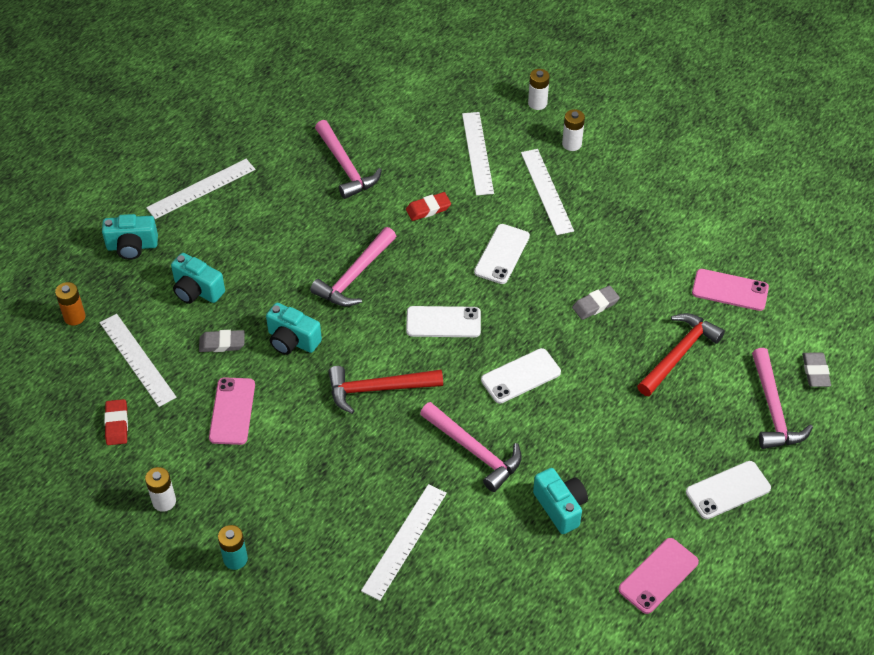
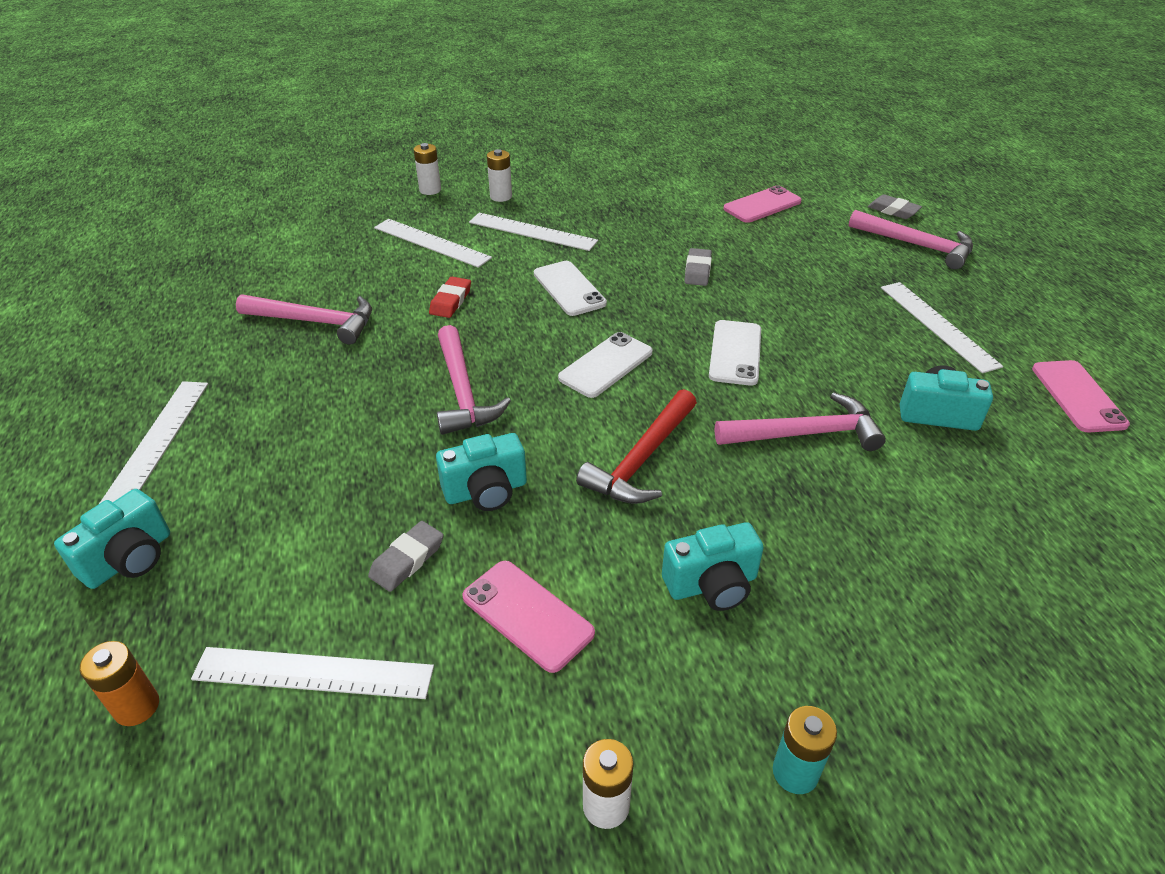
camera: 50 degrees left, 10 degrees down
red eraser [104,399,128,445] -> none
turquoise camera [171,253,225,304] -> turquoise camera moved to [662,522,764,611]
white ruler [361,484,447,601] -> white ruler moved to [881,282,1003,373]
red hammer [637,313,725,396] -> none
white phone [686,461,771,519] -> none

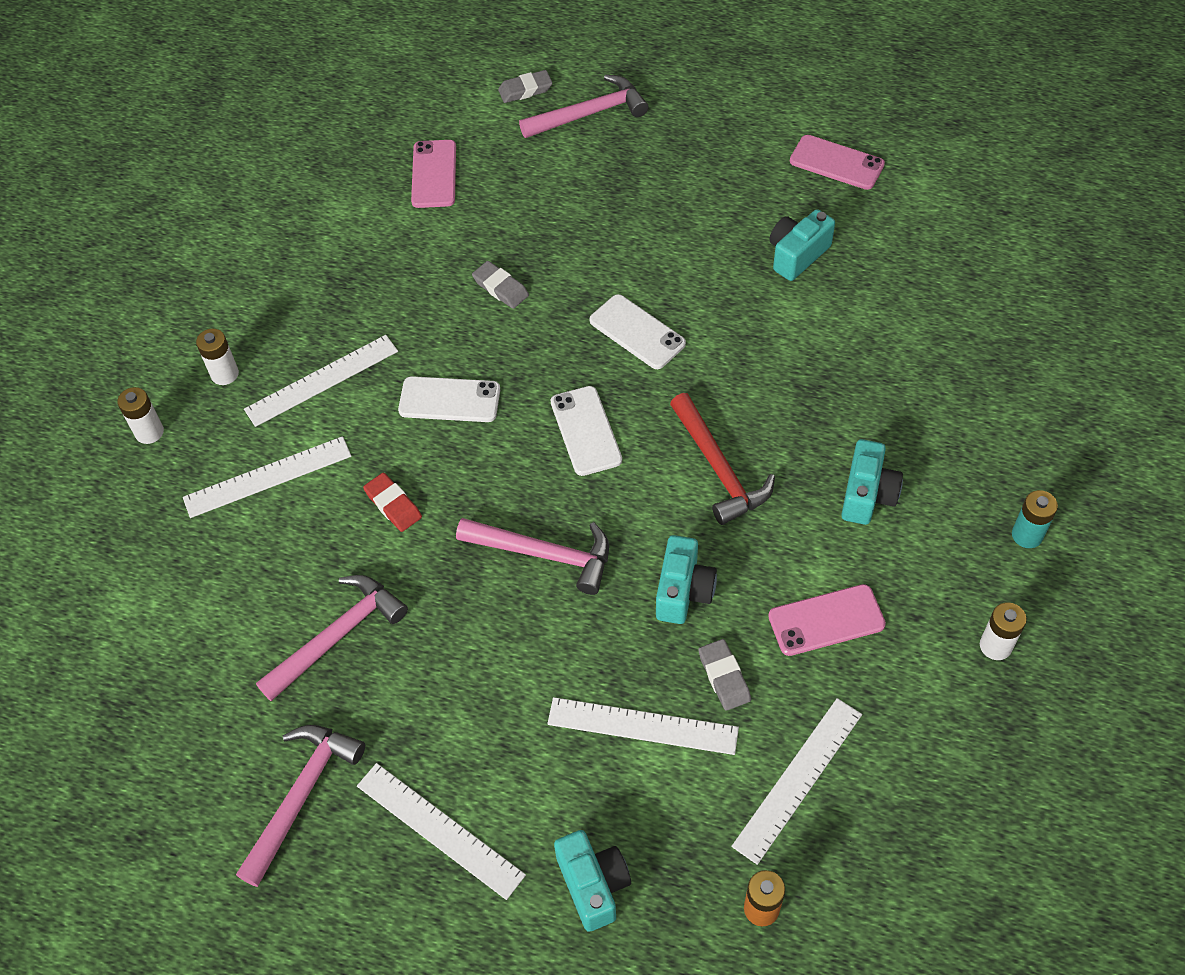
camera: 55 degrees left, 15 degrees up
pink hammer [715,392,886,451] -> pink hammer moved to [236,725,365,887]
white ruler [881,282,1003,373] -> white ruler moved to [547,697,739,755]

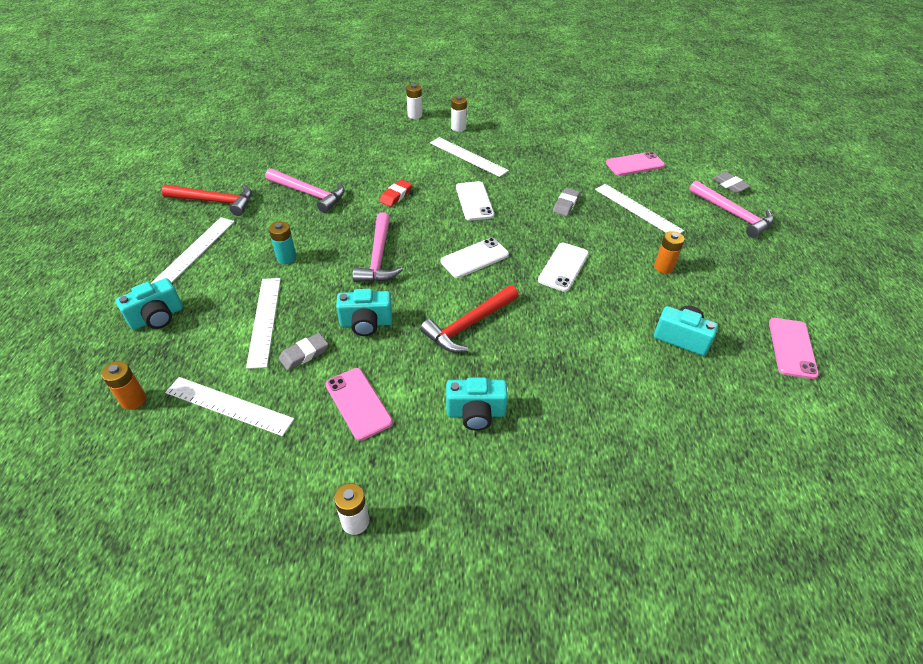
camera: 70 degrees right, 10 degrees down
white ruler [183,436,351,518] -> white ruler moved to [595,184,684,233]
pink hammer [236,725,365,887] -> red hammer [162,184,252,216]
turquoise battery [1012,490,1058,548] -> turquoise battery moved to [269,221,296,264]
none -> orange battery [654,231,685,274]

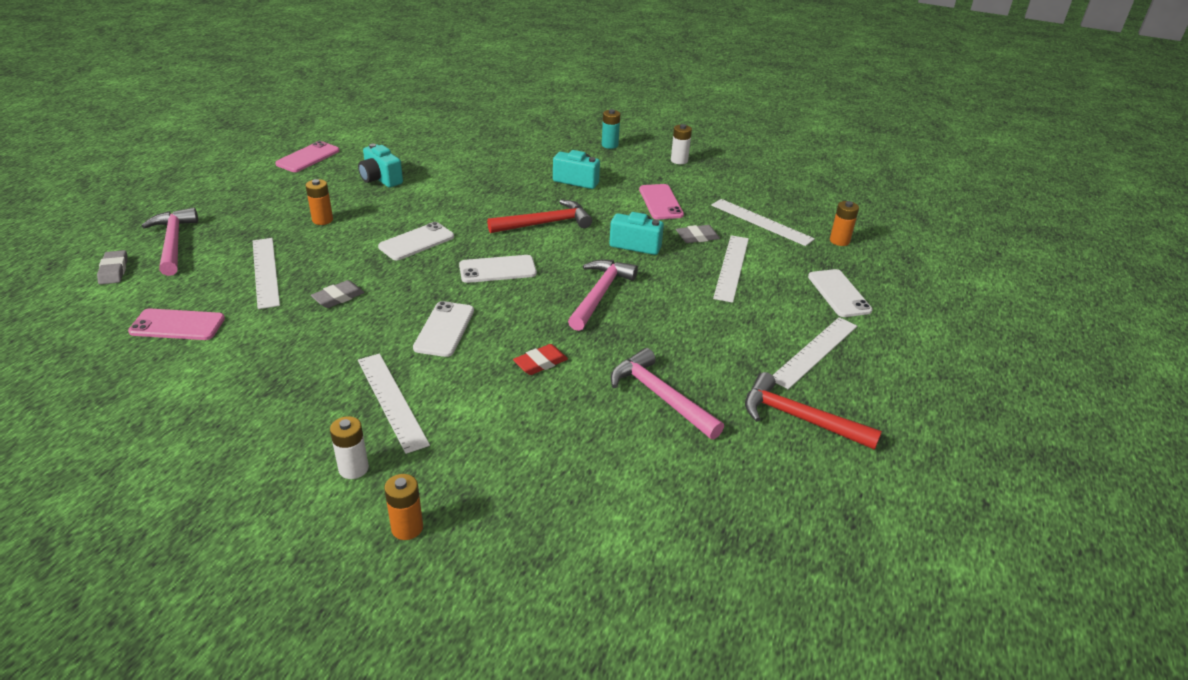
camera: 160 degrees left, 10 degrees down
turquoise camera [116,278,183,330] -> white phone [808,269,873,317]
turquoise battery [269,221,296,264] -> turquoise battery moved to [602,109,620,149]
white battery [406,84,422,119] -> orange battery [384,474,423,540]

